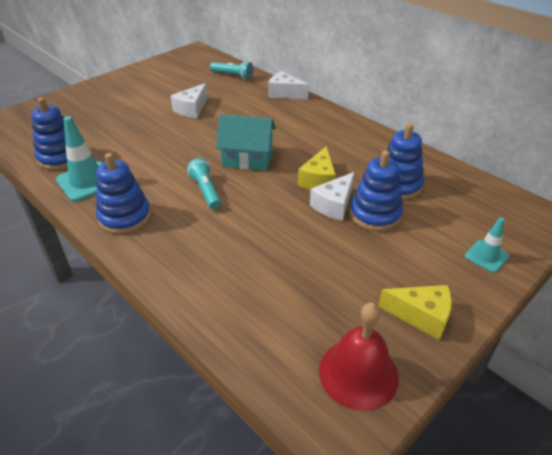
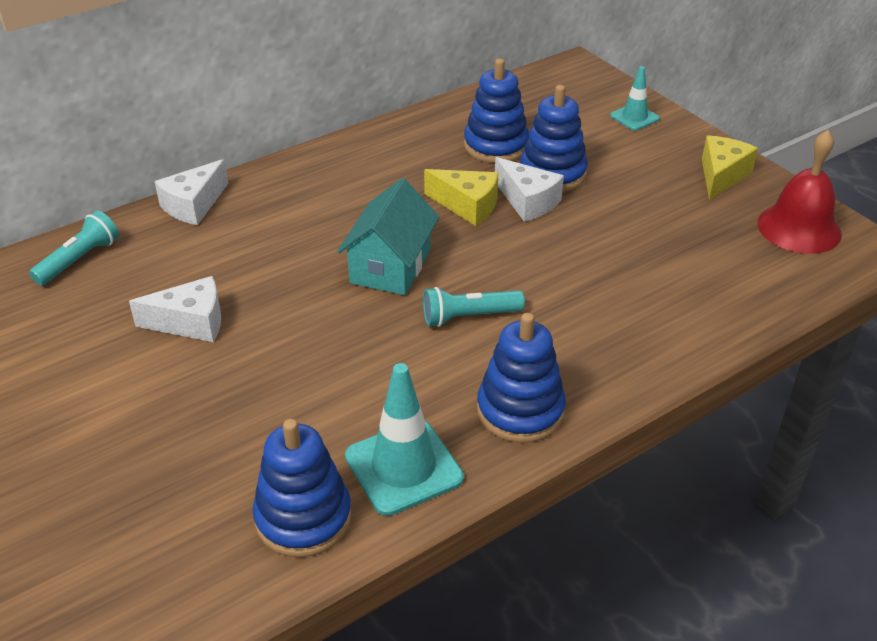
camera: 80 degrees left, 0 degrees up
white cheese [171,83,207,118] -> white cheese turned 45 degrees counterclockwise [129,276,221,342]

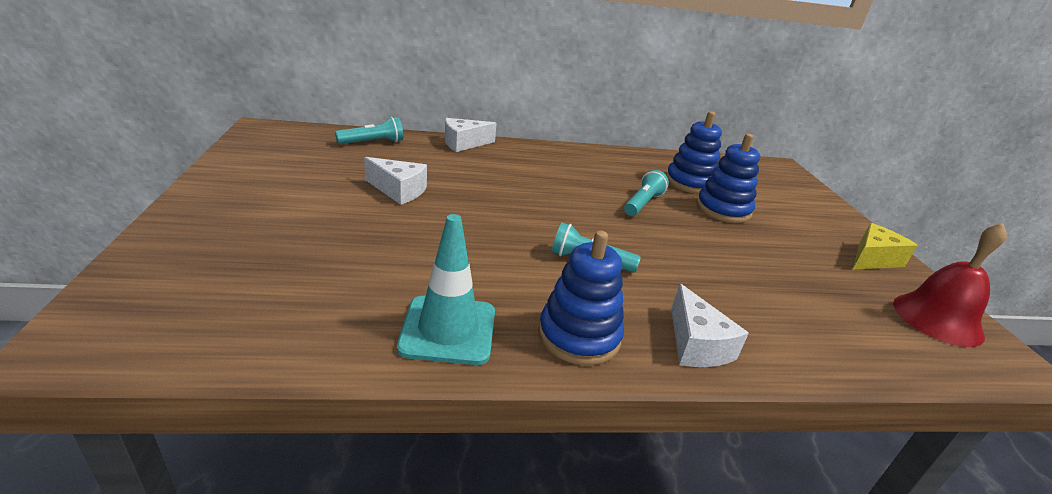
camera: 25 degrees right, 10 degrees down
blue stacking toy [252,419,352,557] -> none
turquoise house [337,178,439,295] -> none
yellow cheese [424,169,498,226] -> turquoise flashlight [624,170,669,216]
white cheese [495,157,564,222] -> white cheese moved to [671,284,749,367]
turquoise traffic cone [610,66,660,131] -> none

